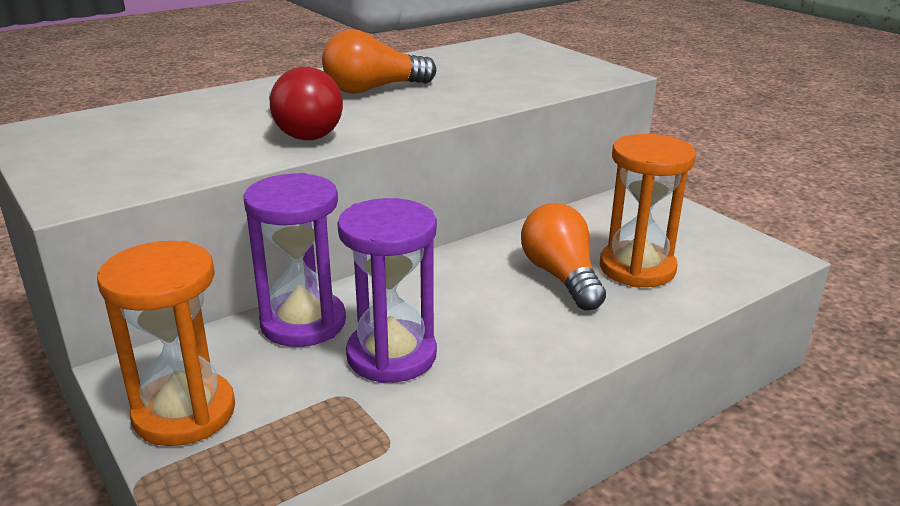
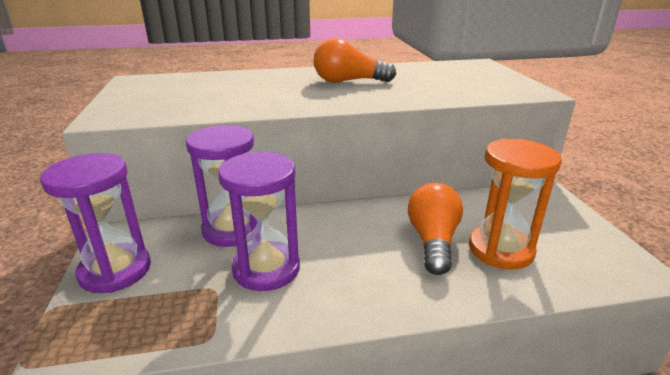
camera: 25 degrees right, 0 degrees up
orange hourglass [97,241,235,446] -> purple hourglass [40,153,151,293]
red light bulb [269,67,343,140] -> none

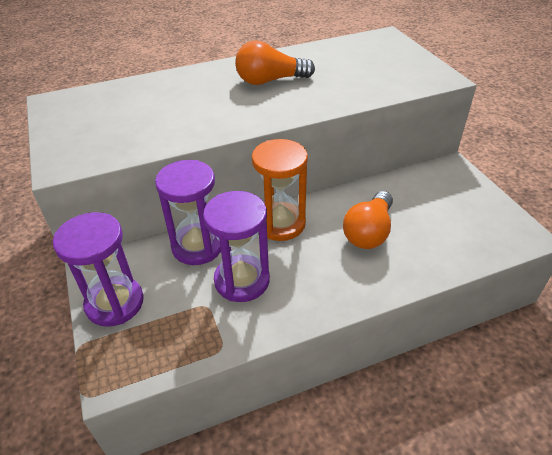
camera: 10 degrees left, 15 degrees up
orange light bulb [408,182,463,275] -> orange light bulb turned 150 degrees counterclockwise [343,191,393,249]
orange hourglass [469,138,562,270] -> orange hourglass moved to [252,139,308,241]

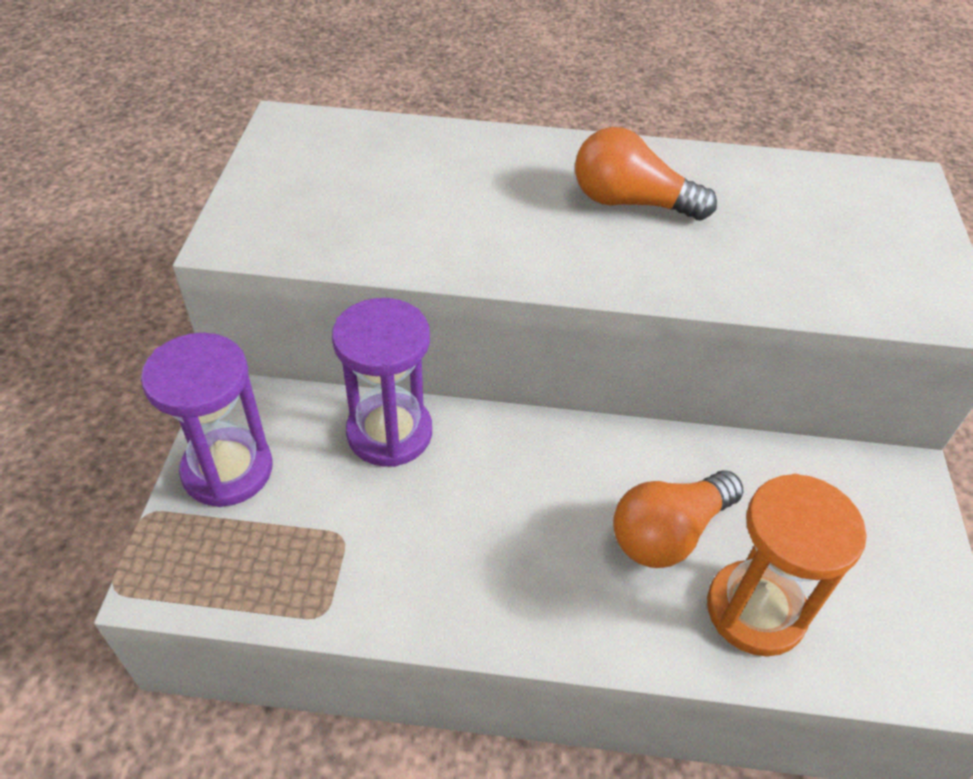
camera: 25 degrees right, 5 degrees up
purple hourglass [203,191,270,302] -> none
orange hourglass [252,139,308,241] -> orange hourglass moved to [707,474,867,656]

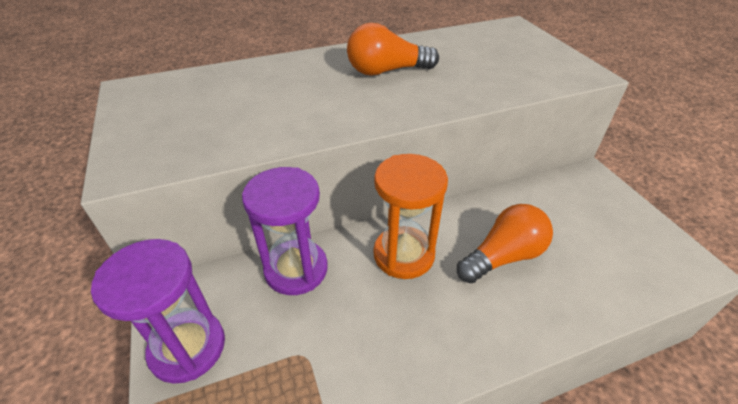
camera: 25 degrees left, 5 degrees down
orange light bulb [613,470,743,568] -> orange light bulb turned 150 degrees counterclockwise [457,204,553,283]
orange hourglass [707,474,867,656] -> orange hourglass moved to [373,154,448,279]

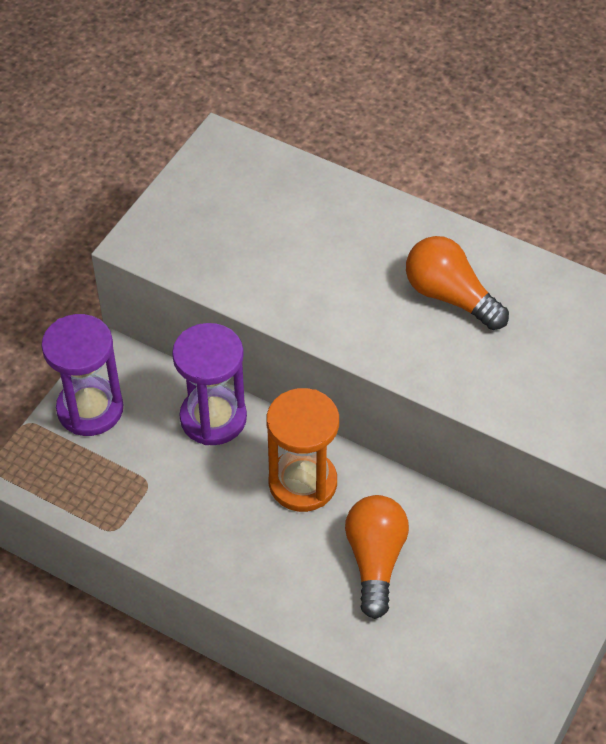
camera: 50 degrees right, 10 degrees up
orange light bulb [457,204,553,283] -> orange light bulb turned 105 degrees counterclockwise [345,495,409,619]

